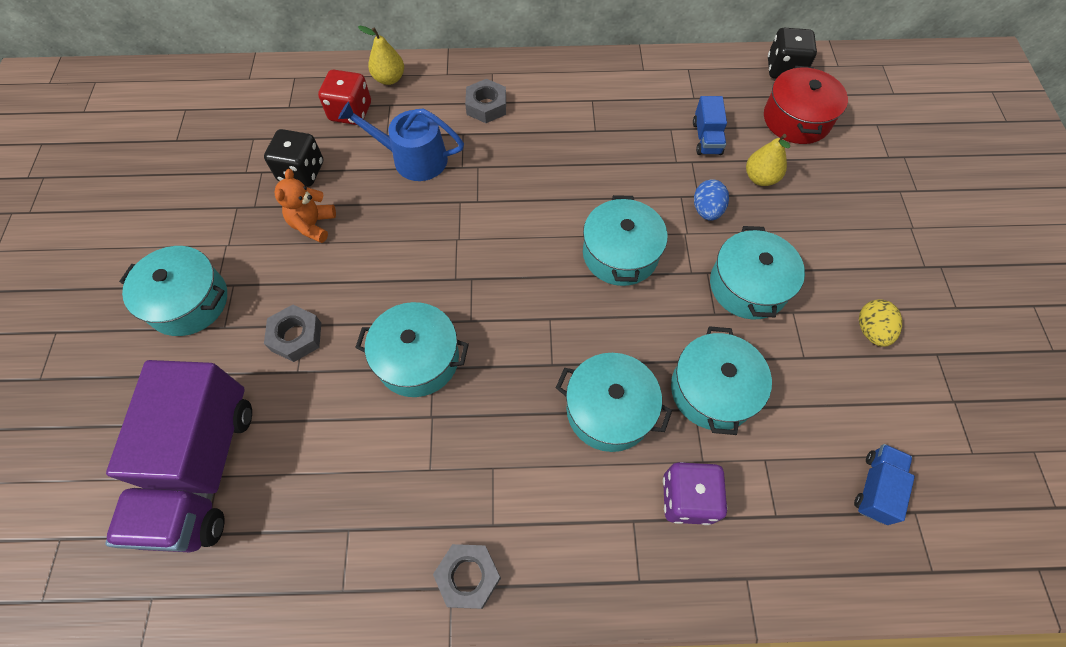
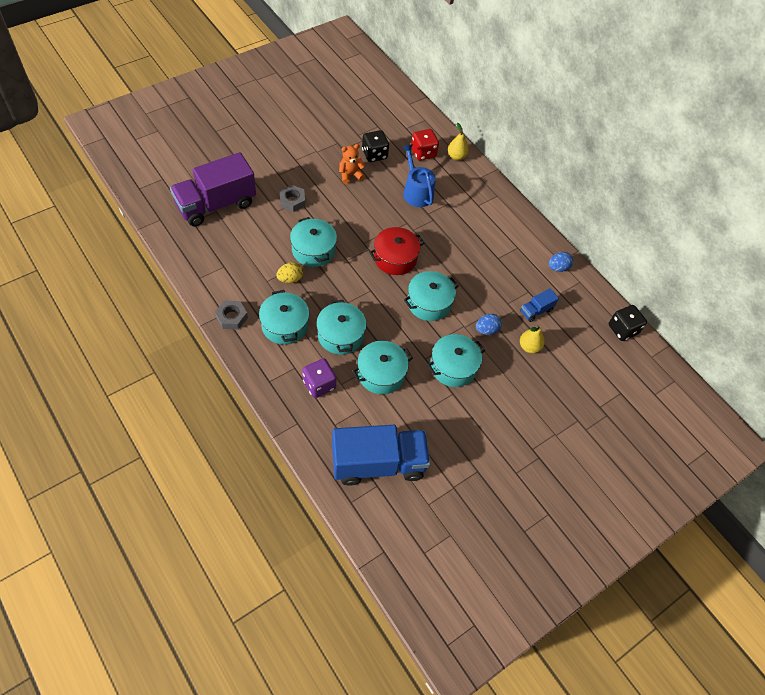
camera: 50 degrees right, 5 degrees down
turquoise pot [119,246,227,336] -> turquoise pot moved to [259,290,309,345]
grey nut [465,79,506,123] -> none
red pot [764,66,848,144] -> red pot moved to [369,227,424,275]
blue truck [854,444,915,525] -> blue truck [332,425,431,486], size x2.31
yellow egg [859,299,902,347] -> yellow egg moved to [276,262,303,283]
none -> blue egg [549,252,573,272]

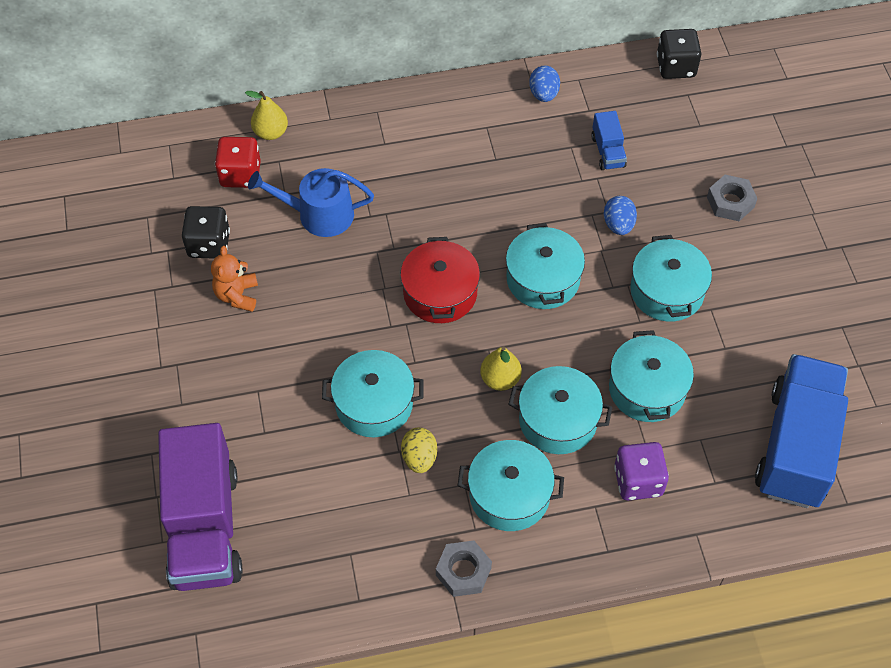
camera: 60 degrees left, 0 degrees up
grey nut [280,185,305,212] -> grey nut moved to [707,175,758,221]
yellow pear [520,325,545,353] -> yellow pear moved to [480,346,522,391]

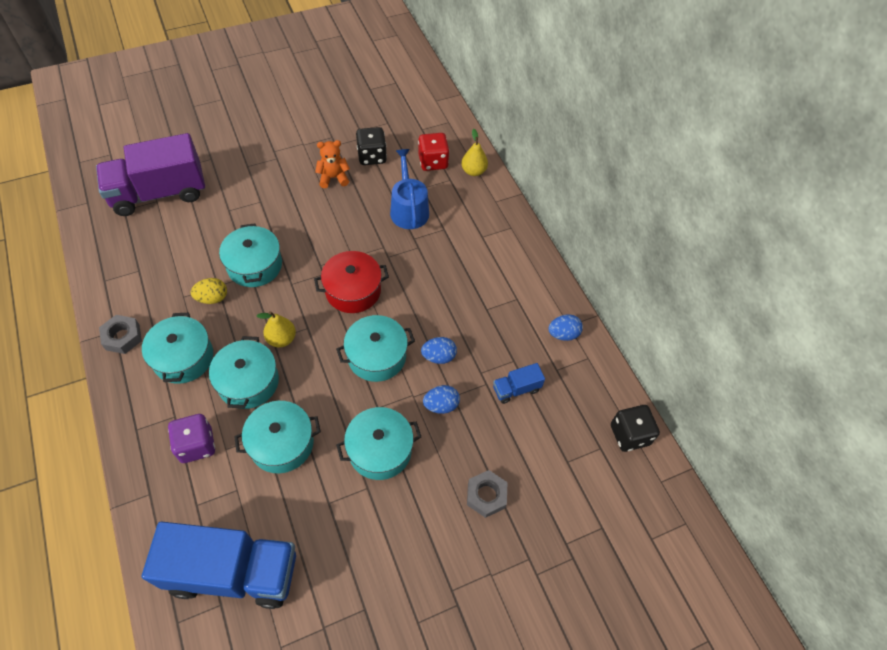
camera: 75 degrees right, 0 degrees up
none -> blue egg [421,337,457,364]

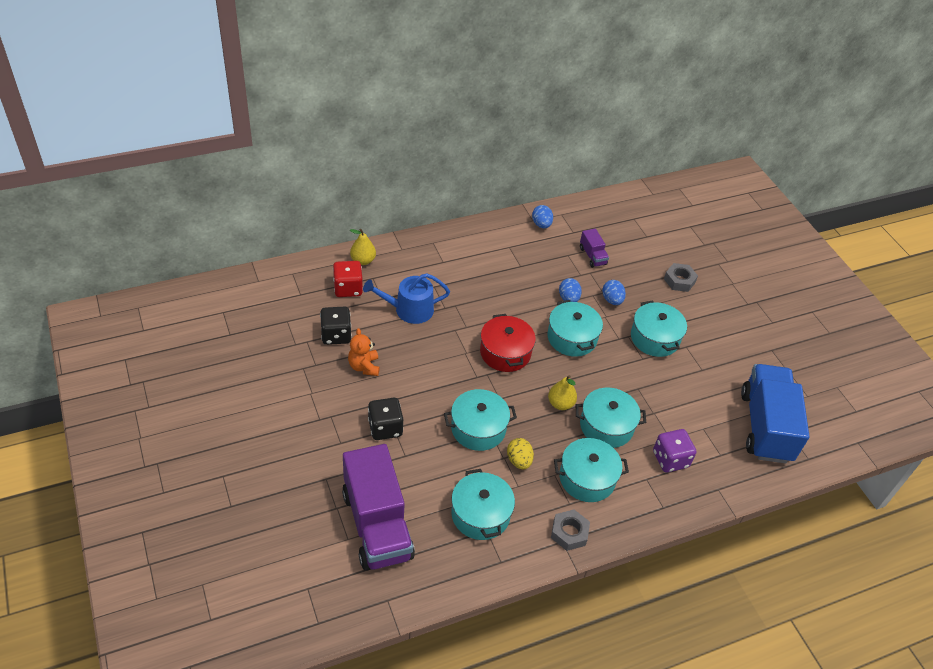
camera: 90 degrees left, 10 degrees down
turquoise pot [234,401,321,473] -> turquoise pot moved to [451,469,515,540]
blue truck [493,363,545,404] -> purple truck [580,229,609,268]
black dice [611,405,660,452] -> black dice moved to [368,398,403,440]

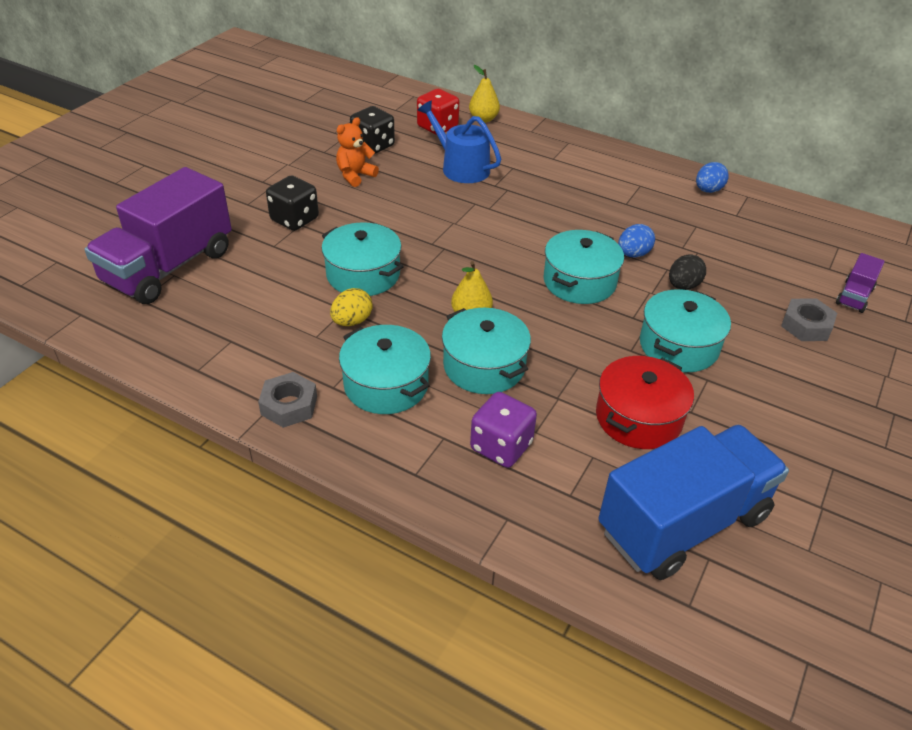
camera: 55 degrees right, 5 degrees down
turquoise pot [451,469,515,540] -> none
red pot [480,314,536,372] -> red pot moved to [596,356,694,449]
purple truck [580,229,609,268] -> purple truck moved to [836,253,885,313]
blue egg [602,280,626,305] -> black egg [669,254,706,290]

